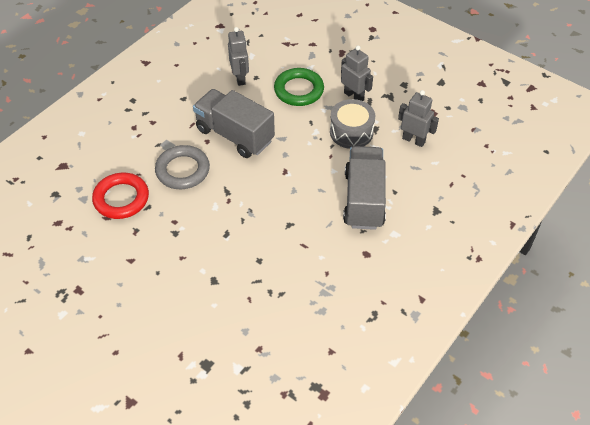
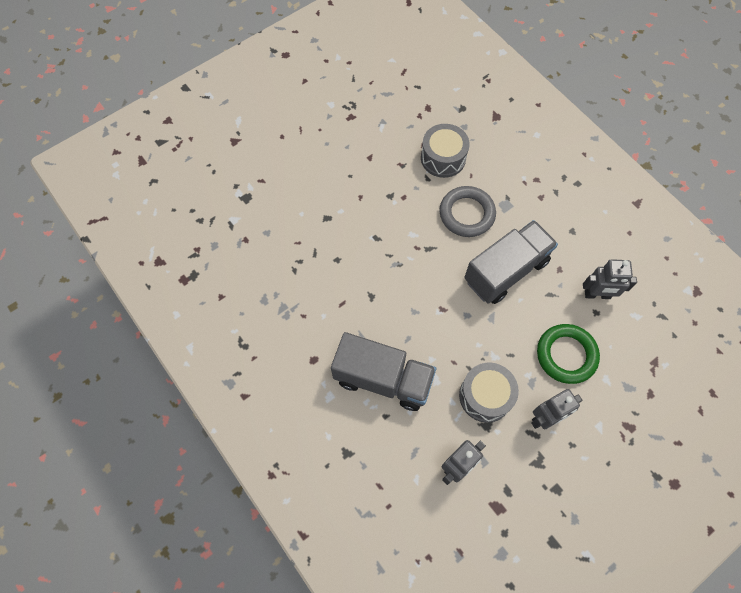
camera: 105 degrees right, 15 degrees up
red ring [92,172,149,219] -> grey drum [421,124,470,178]

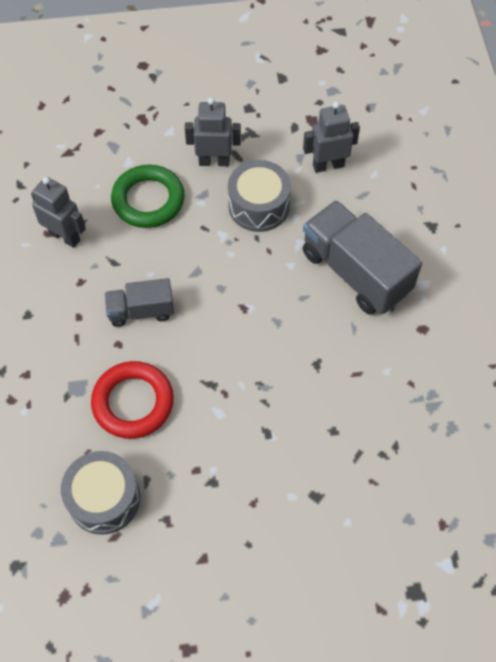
camera: 150 degrees left, 5 degrees down
grey ring [439,186,496,237] -> red ring [91,361,174,439]
grey truck [464,220,558,304] -> grey truck [105,278,174,327], size x0.56

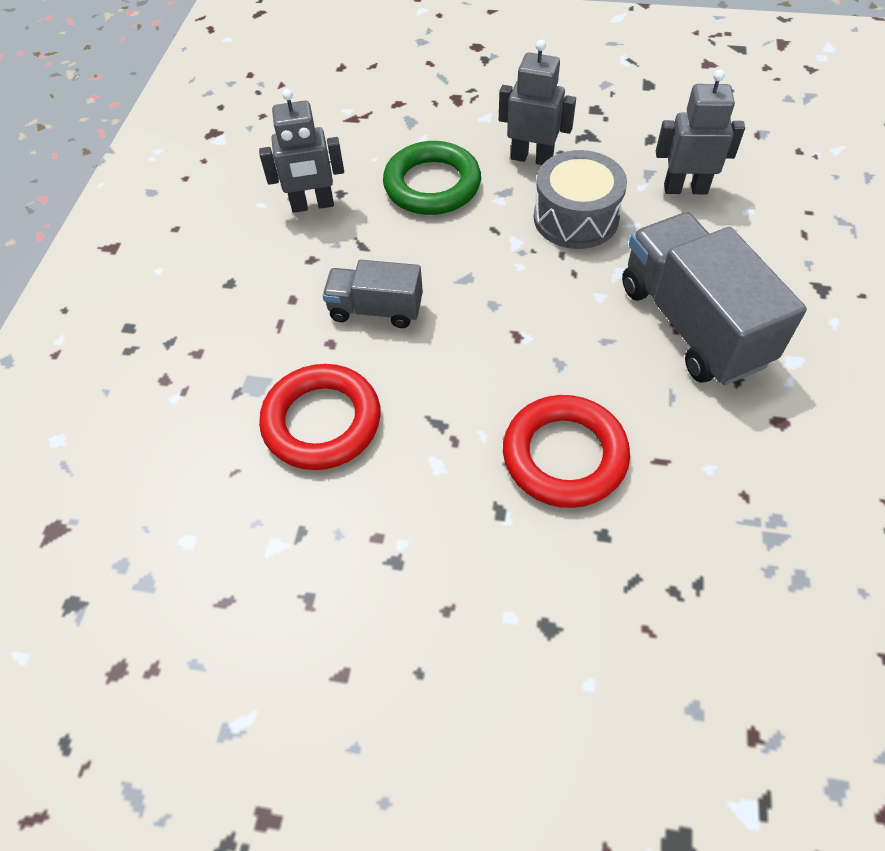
camera: 20 degrees right, 5 degrees down
grey robot [31,177,86,248] -> grey robot turned 120 degrees clockwise [259,89,344,213]
grey drum [61,451,140,535] -> none
none -> red ring [503,395,630,508]

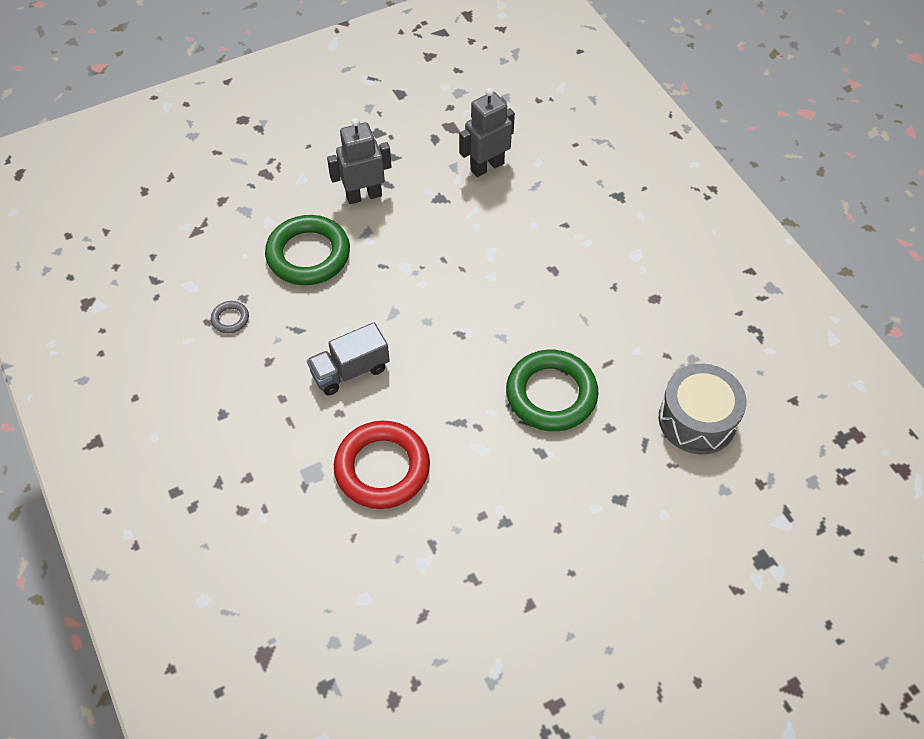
camera: 40 degrees left, 0 degrees up
grey robot [259,89,344,213] -> grey ring [211,301,249,333]
red ring [503,395,630,508] -> green ring [506,350,599,431]
grey drum [534,150,627,249] -> grey drum moved to [659,364,747,455]
grey truck [622,212,807,385] -> none

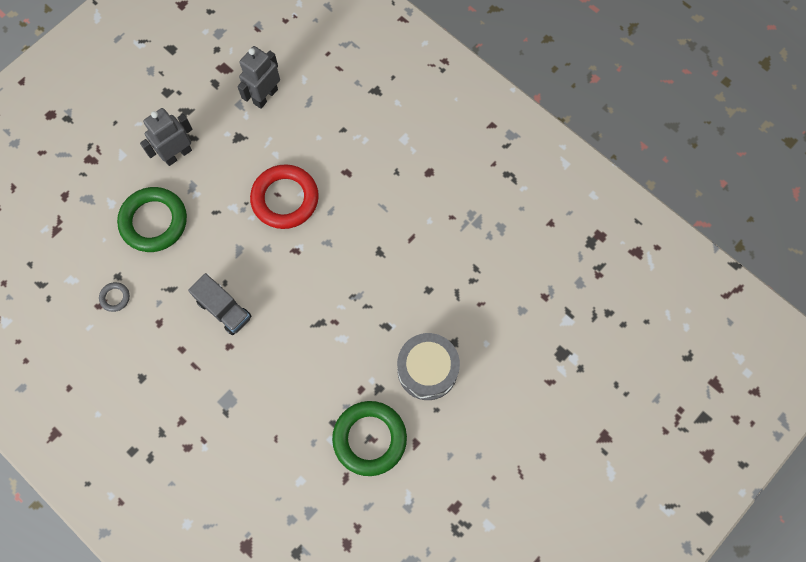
camera: 20 degrees left, 15 degrees up
grey truck [307,322,390,395] -> grey truck turned 90 degrees counterclockwise [188,273,251,335]
red ring [334,421,430,509] -> red ring moved to [250,164,319,229]
green ring [506,350,599,431] -> green ring moved to [332,401,407,476]
grey drum [659,364,747,455] -> grey drum moved to [397,333,460,400]

